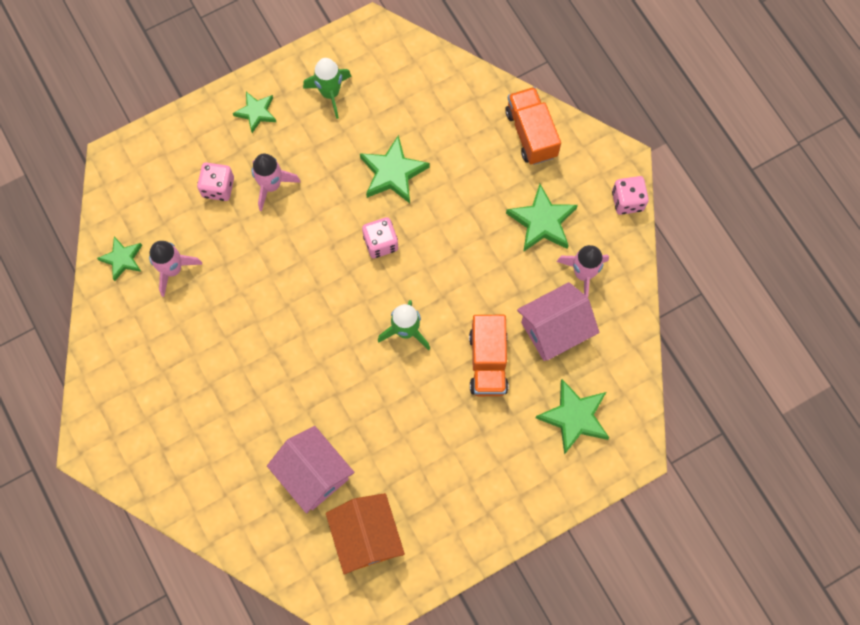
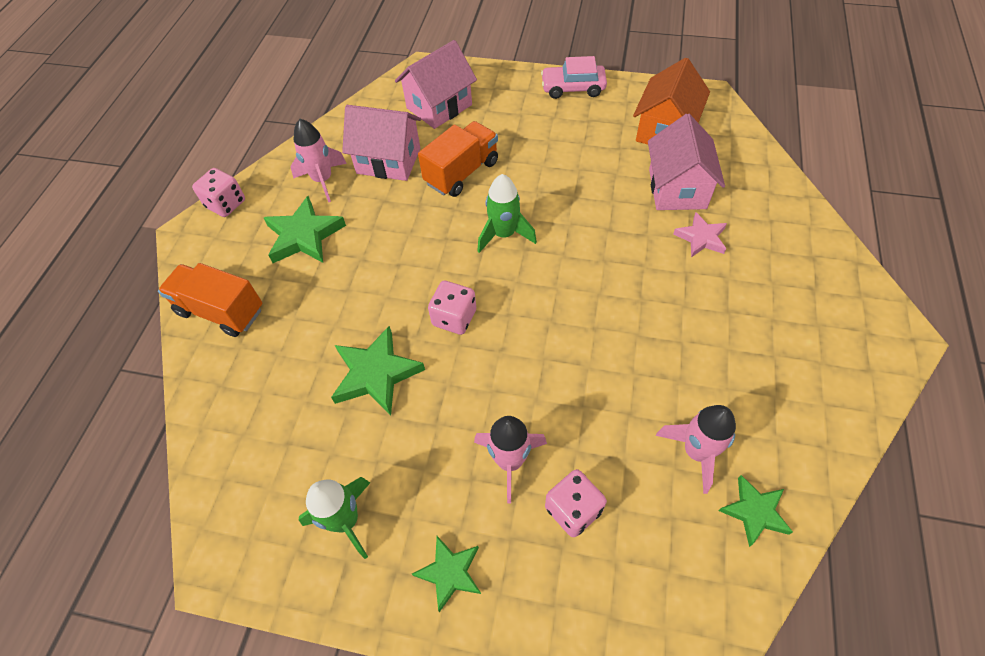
camera: 135 degrees left, 15 degrees down
orange truck [505,87,561,165] -> orange truck turned 90 degrees clockwise [158,263,262,337]
green star [536,379,609,455] -> pink house [395,40,477,129]
none -> pink car [541,56,607,99]
none -> pink star [673,212,727,257]

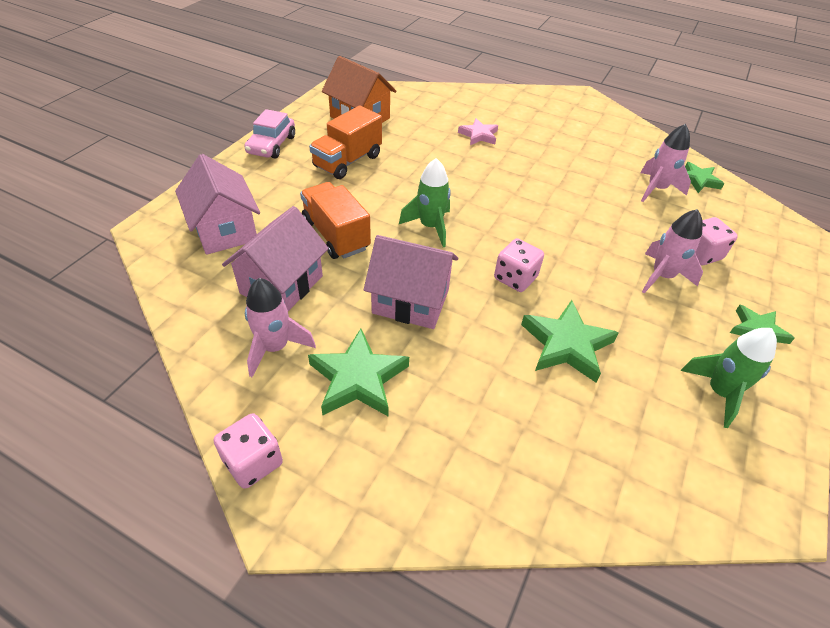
camera: 80 degrees left, 10 degrees down
orange truck [158,263,262,337] -> orange truck moved to [309,106,382,179]
pink house [648,114,725,210] -> pink house moved to [364,235,458,329]

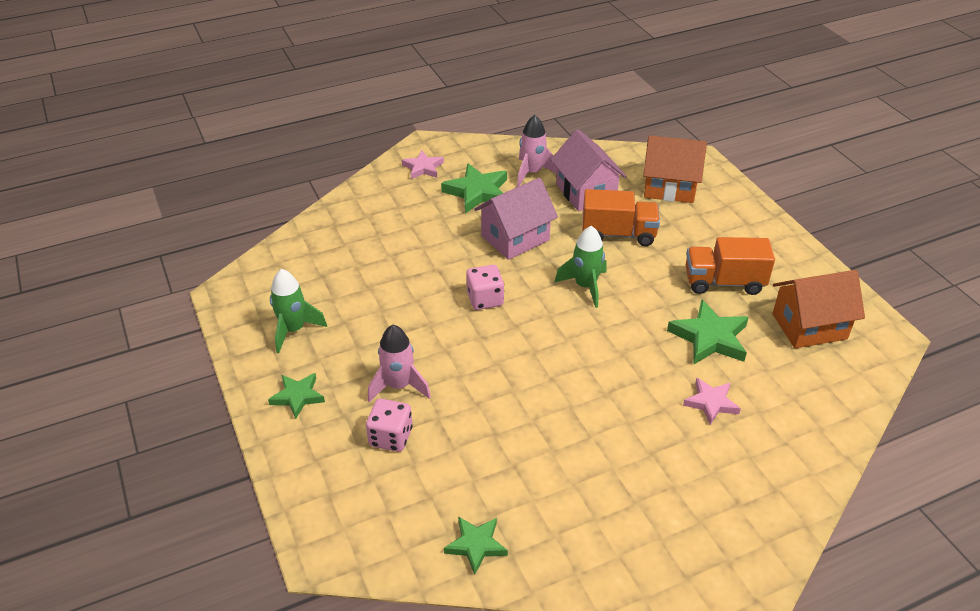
camera: 130 degrees right, 5 degrees down
pink house [175,154,260,255] -> orange house [643,136,707,203]
pink dice [214,413,283,489] -> none
pink car [244,109,295,159] -> none
orange truck [309,106,382,179] -> orange truck turned 75 degrees counterclockwise [686,237,775,295]
green star [521,300,619,383] -> green star moved to [667,300,749,365]
pink rocket [641,124,691,202] -> none
none -> pink star [402,151,444,179]

